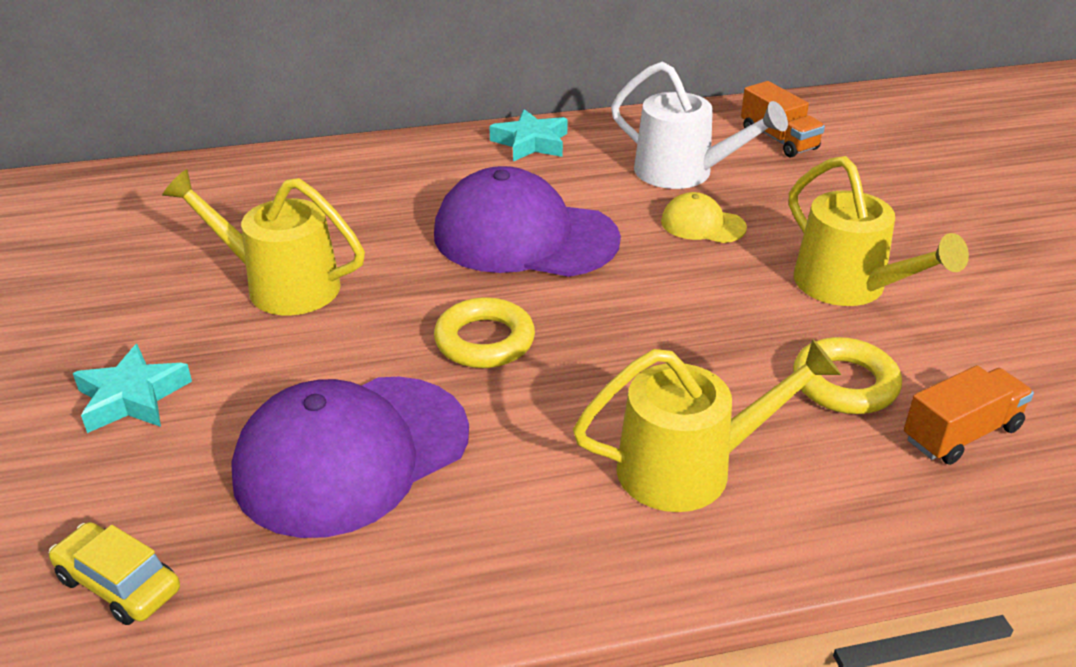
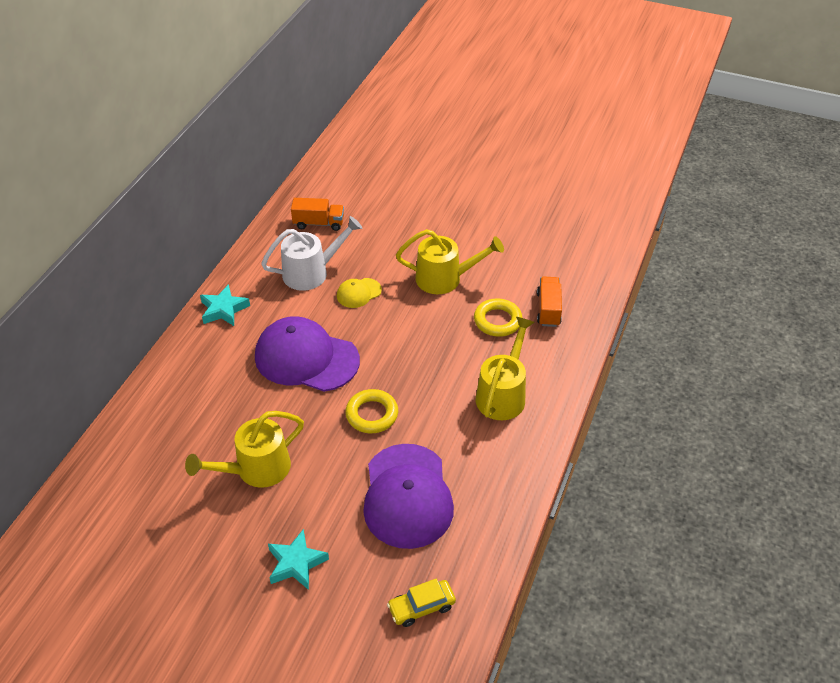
camera: 55 degrees left, 10 degrees up
purple cap [434,166,621,277] -> purple cap turned 60 degrees clockwise [255,316,360,392]

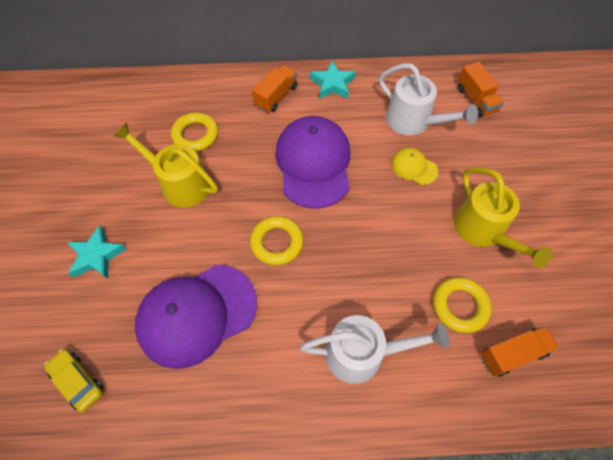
camera: 65 degrees right, 15 degrees up
yellow watering can [476,317,535,420] -> white watering can [300,315,450,384]
none -> yellow ring [171,112,218,152]
none -> orange truck [252,65,298,113]

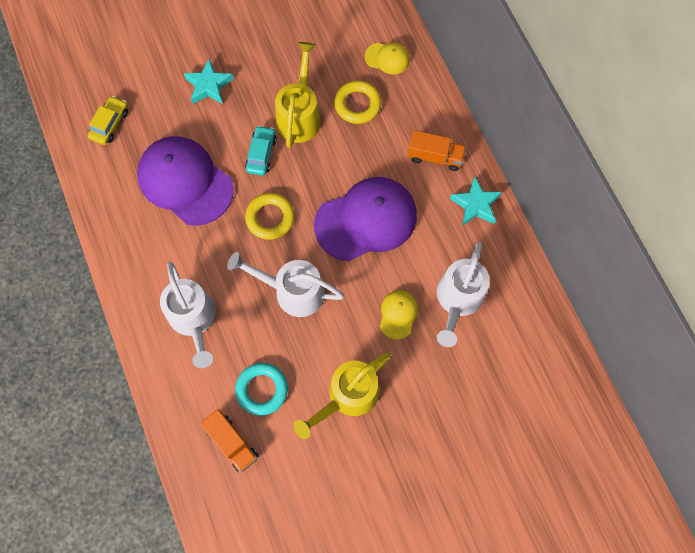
camera: 70 degrees right, 10 degrees up
yellow ring [433,277,492,333] -> turquoise ring [235,363,288,416]
orange truck [458,62,504,117] -> none
none -> white watering can [227,252,344,317]
none -> turquoise car [245,125,277,176]
none -> yellow cap [365,42,410,75]

